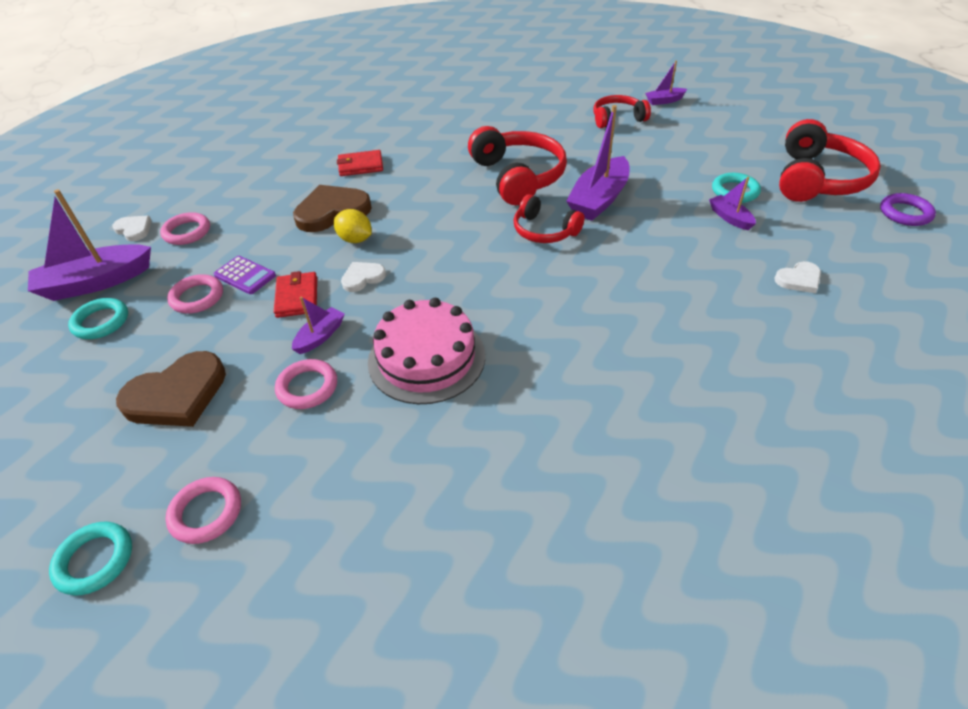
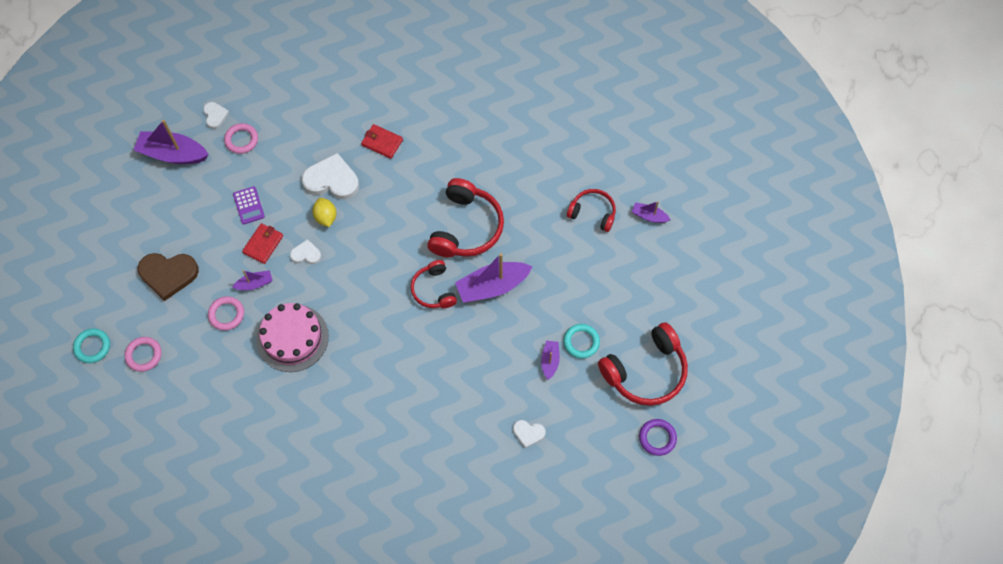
camera: 35 degrees right, 20 degrees up
turquoise ring [68,298,128,339] -> none
pink ring [167,274,223,314] -> none
brown heart [293,185,372,232] -> white heart [302,153,359,199]

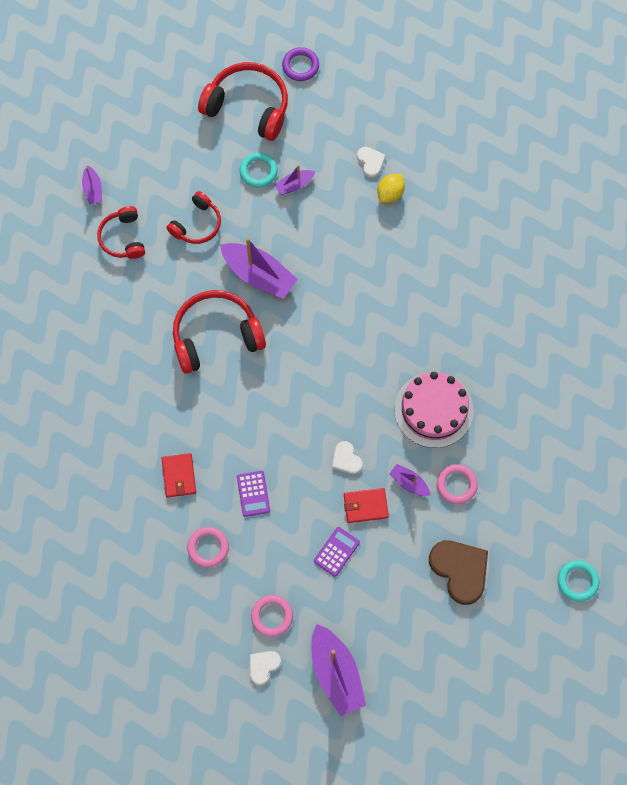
camera: 125 degrees left, 5 degrees up
pink ring [124,337,162,372] -> pink ring moved to [187,527,229,568]
white heart [302,153,359,199] -> purple calculator [237,471,270,517]
yellow lemon [312,198,336,227] -> yellow lemon moved to [377,174,405,203]
red headphones [411,260,457,308] -> red headphones moved to [166,191,221,244]

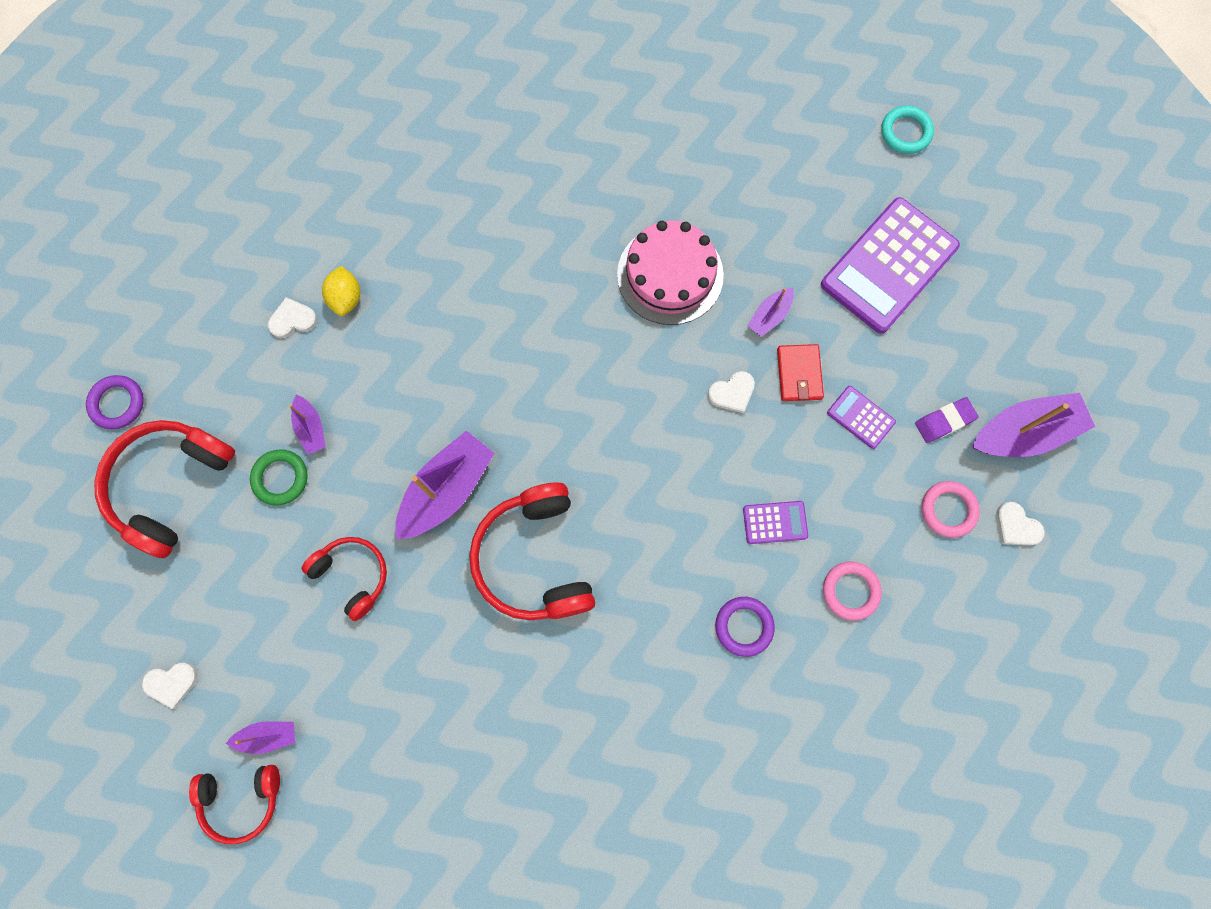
camera: 85 degrees left, 5 degrees up
red headphones [97,206,145,259] -> red headphones moved to [189,765,280,844]
red wallet [162,453,196,498] -> purple ring [715,597,775,657]
turquoise ring [240,152,278,188] -> green ring [250,449,308,506]
yellow lemon [377,174,405,203] -> yellow lemon turned 45 degrees clockwise [322,266,360,316]
brown heart [429,540,488,605] -> purple calculator [821,197,960,334]
pink ring [437,464,478,504] -> none
none -> white heart [142,663,198,709]
none -> purple eraser [915,397,979,443]

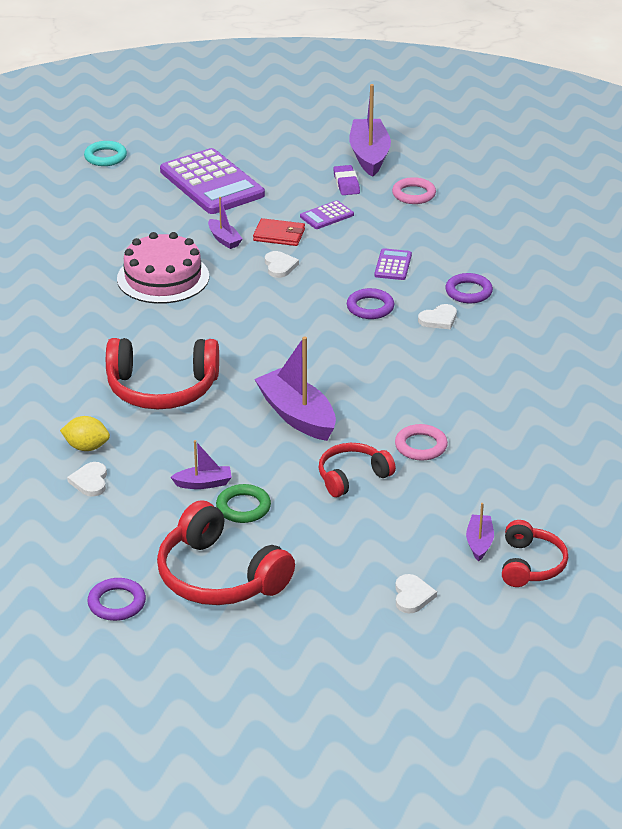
camera: 75 degrees left, 40 degrees down
red headphones [469,482,595,620] -> red headphones moved to [106,338,219,409]
pink ring [823,561,882,621] -> pink ring moved to [395,424,448,461]
white heart [996,502,1045,546] -> white heart moved to [418,304,457,329]
none -> purple ring [347,288,395,319]

